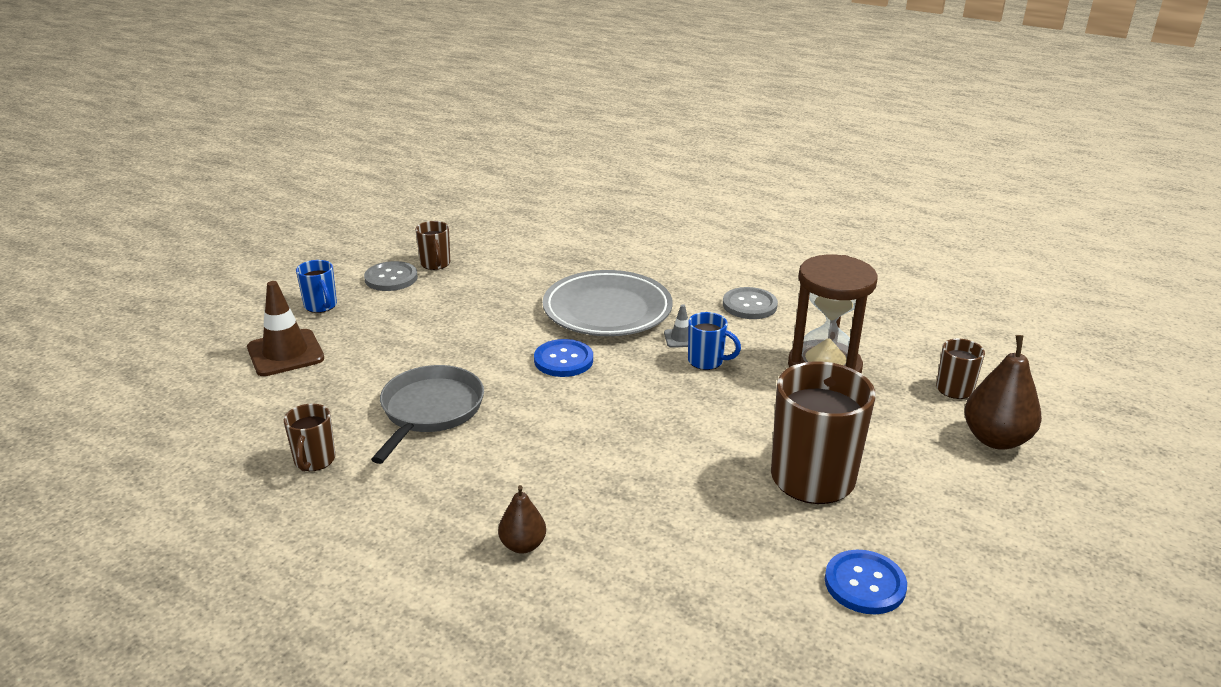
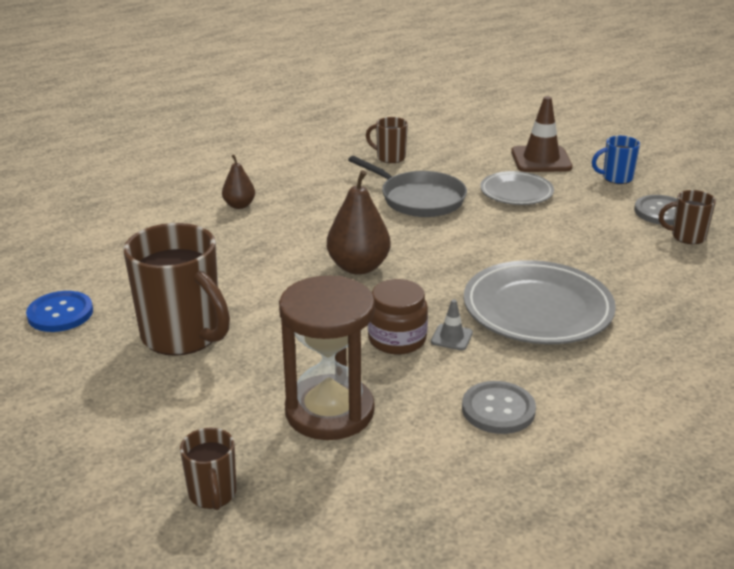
camera: 115 degrees right, 0 degrees up
blue button [534,339,593,377] -> none
blue mug [688,312,741,370] -> brown jar [368,279,428,355]
brown pear [965,335,1042,450] -> brown pear moved to [327,170,391,275]
none -> grey plate [480,171,554,205]

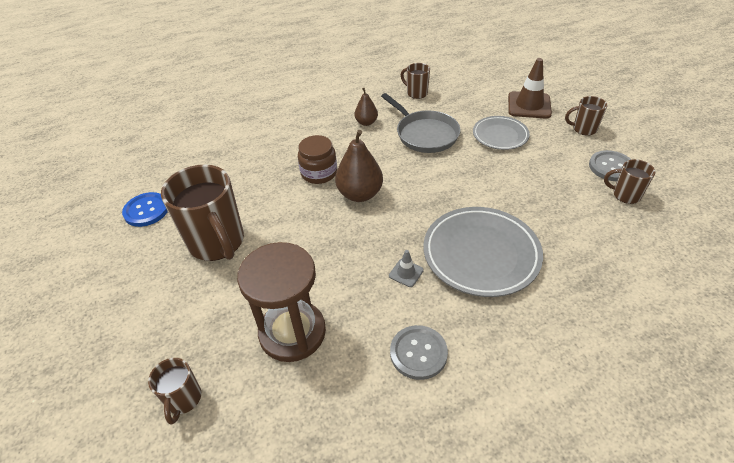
camera: 15 degrees right, 15 degrees up
brown pear [222,155,255,209] -> brown pear moved to [355,88,378,126]
brown jar [368,279,428,355] -> brown jar moved to [298,135,337,184]
blue mug [592,136,640,184] -> brown mug [565,96,608,136]

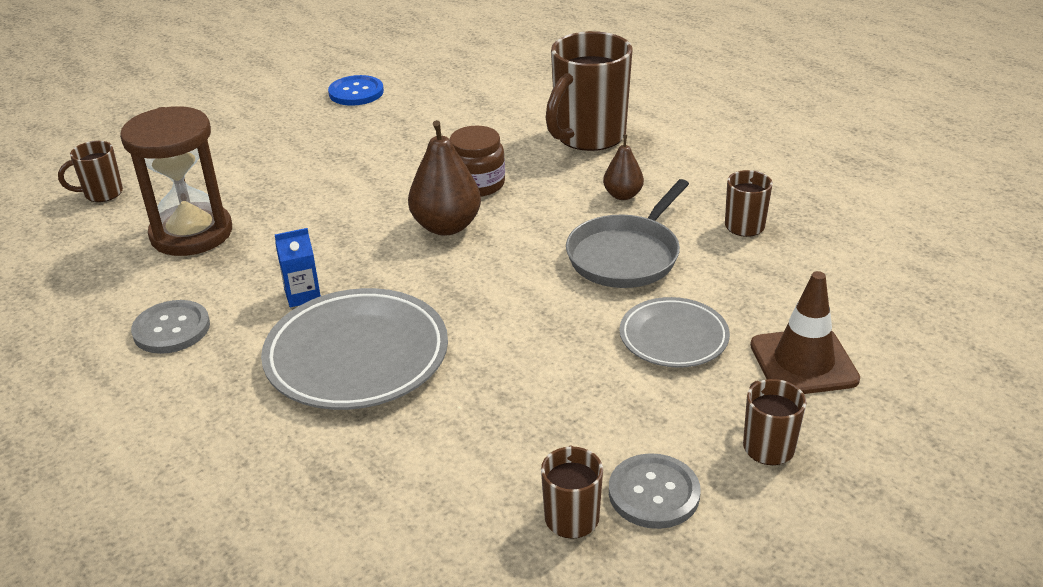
camera: 70 degrees right, 10 degrees down
brown mug [161,164,244,261] -> brown mug moved to [546,31,632,151]
grey traffic cone [389,250,424,287] -> blue carton [275,228,321,307]

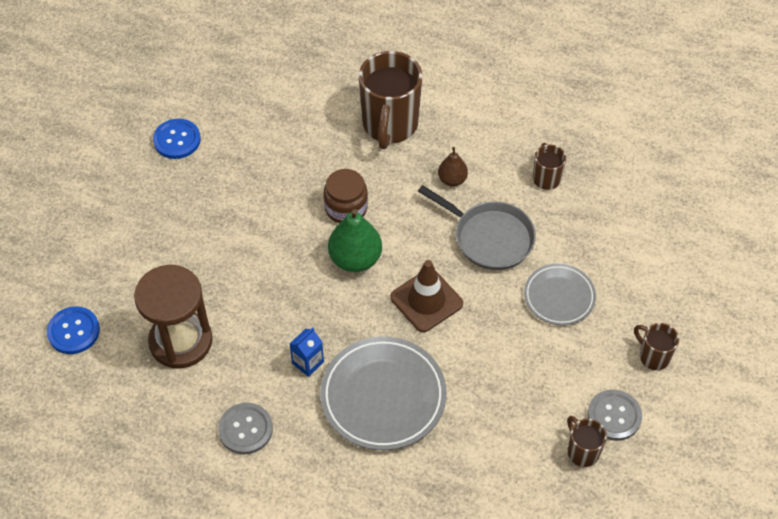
camera: 30 degrees left, 20 degrees up
brown mug [58,141,123,202] -> blue button [47,307,100,354]
brown pear [408,120,481,236] -> green pear [328,209,382,272]
grey pan [566,179,689,288] -> grey pan turned 60 degrees counterclockwise [418,185,536,270]
brown traffic cone [750,271,860,394] -> brown traffic cone moved to [390,260,463,332]

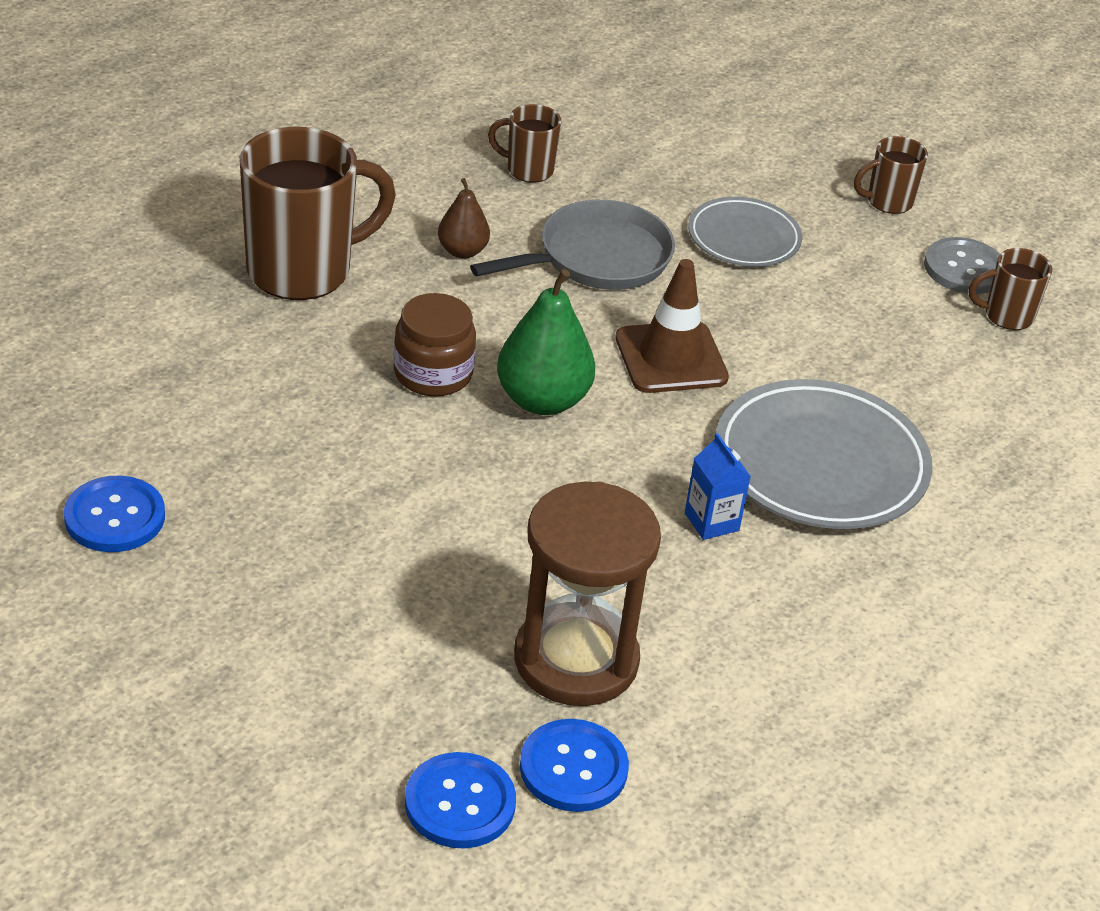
camera: 70 degrees left, 15 degrees down
grey button [218,403,273,454] -> none
brown mug [359,51,422,149] -> brown mug turned 60 degrees counterclockwise [240,127,396,300]
none -> blue button [520,719,629,812]

